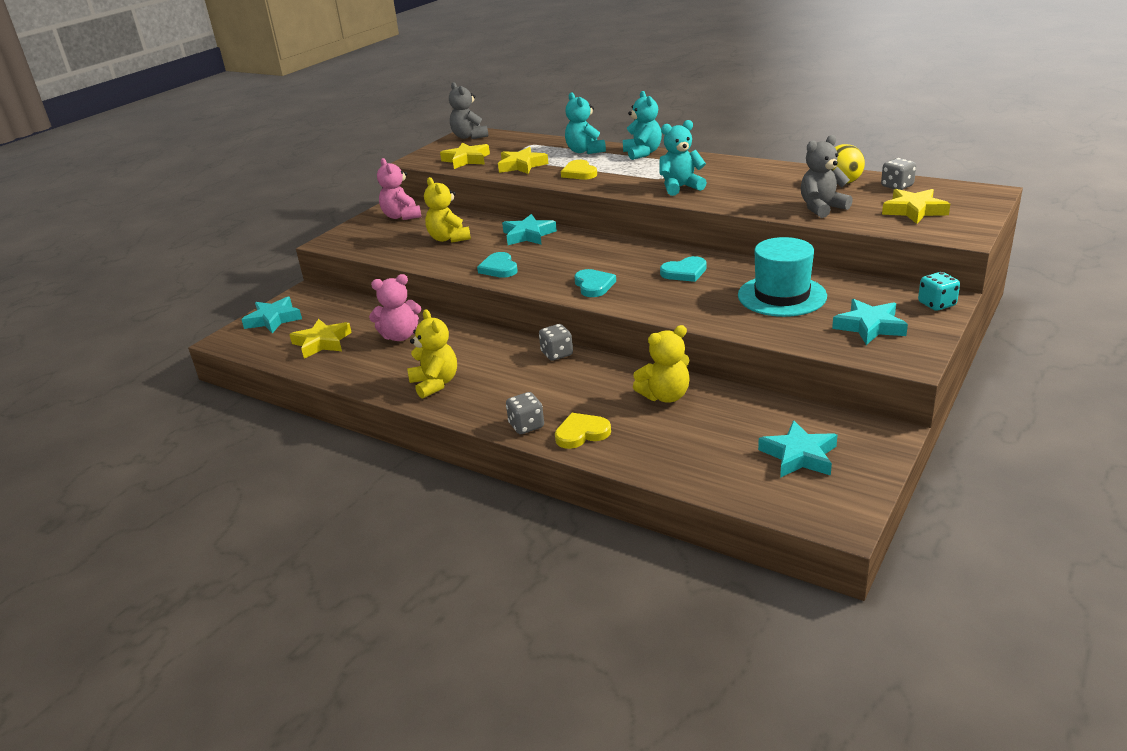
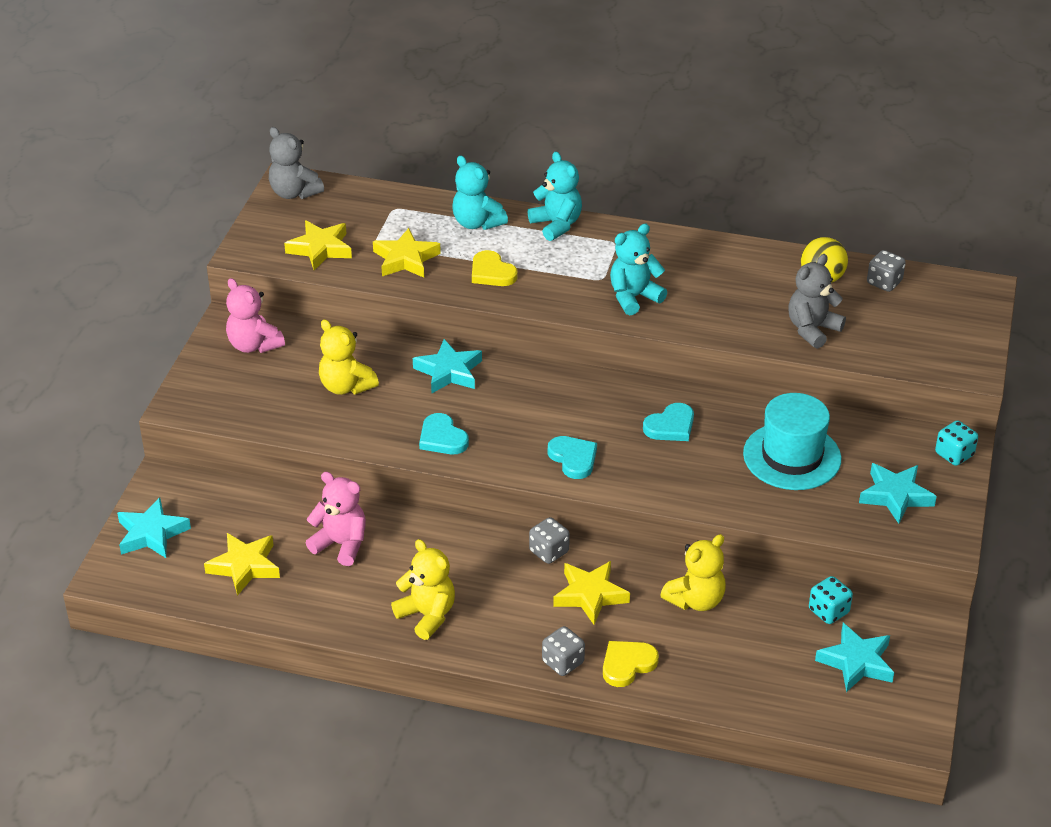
camera: 20 degrees left, 10 degrees up
pink teddy bear [369,274,421,341] -> pink teddy bear turned 120 degrees counterclockwise [306,472,366,566]
yellow star [882,189,950,224] -> yellow star moved to [553,561,630,625]
none -> turquoise dice [809,576,853,624]

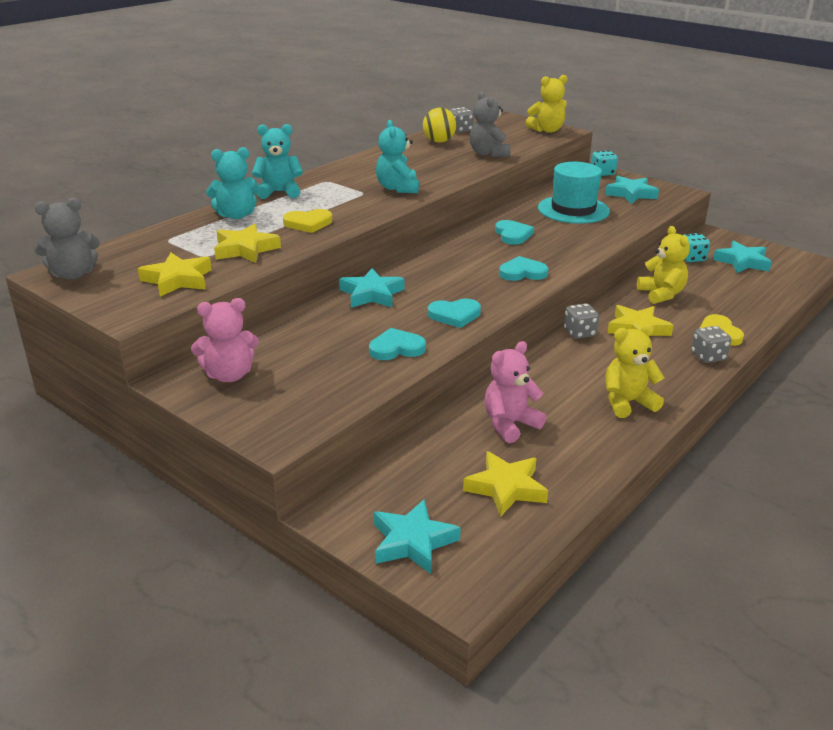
camera: 65 degrees left, 10 degrees down
yellow teddy bear [319,319,379,395] -> yellow teddy bear moved to [525,75,568,133]
none -> turquoise heart [369,328,426,360]

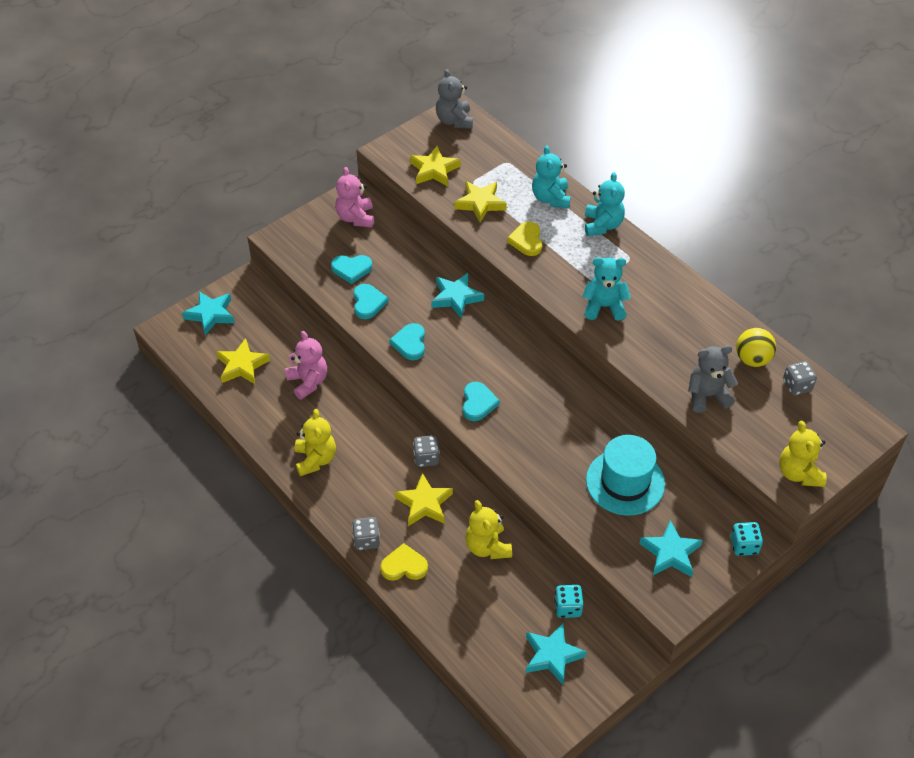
camera: 100 degrees right, 20 degrees up
turquoise heart [495,220,534,245] -> turquoise heart moved to [331,255,372,284]
yellow teddy bear [637,226,690,304] -> yellow teddy bear turned 75 degrees clockwise [465,500,512,559]

